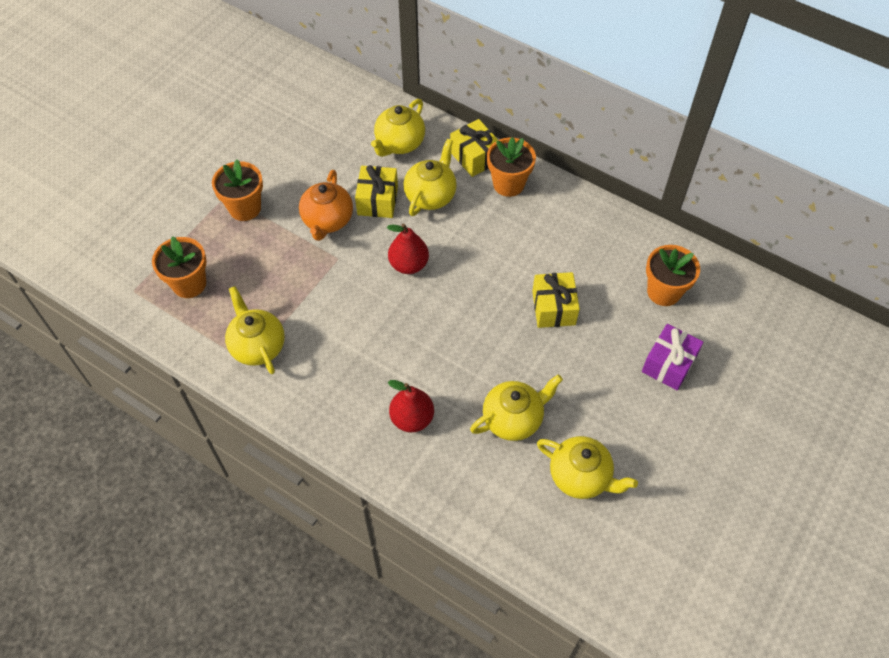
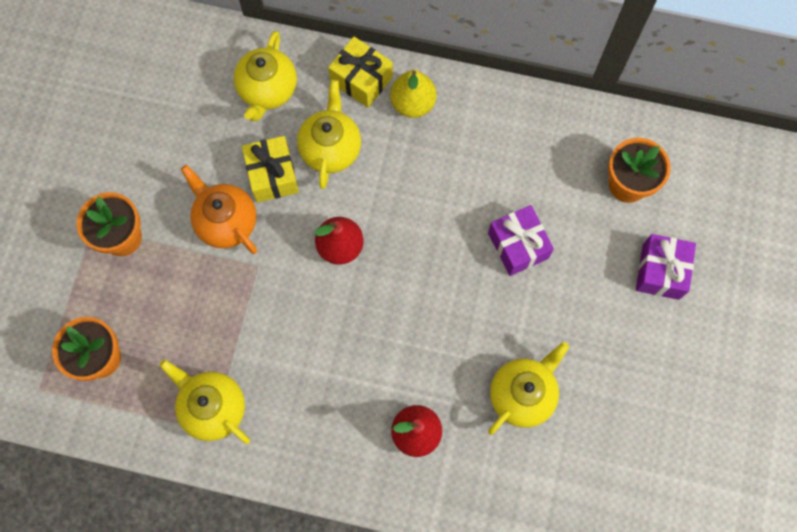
camera: 20 degrees left, 15 degrees up
orange teapot [299,170,353,241] -> orange teapot turned 150 degrees clockwise [181,165,257,254]
orange flower pot [487,137,536,197] -> yellow pear [390,70,437,118]
yellow gift [532,272,580,328] -> purple gift [488,205,554,276]
yellow teapot [537,436,638,499] -> none

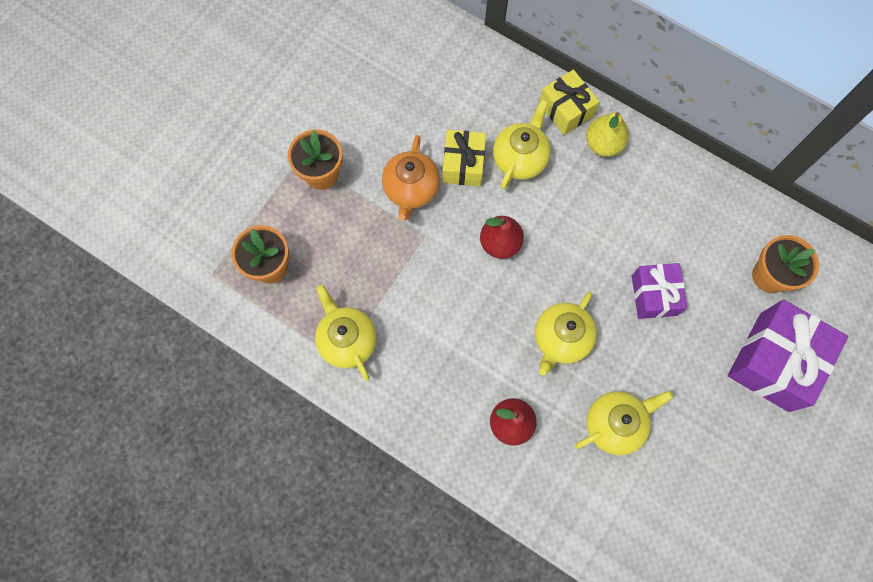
camera: 20 degrees right, 0 degrees up
orange teapot [181,165,257,254] -> orange teapot turned 150 degrees counterclockwise [382,135,440,220]
yellow teapot [234,31,297,121] -> yellow teapot moved to [535,292,597,375]
purple gift [636,234,696,300] -> purple gift [727,300,848,412], size x1.66

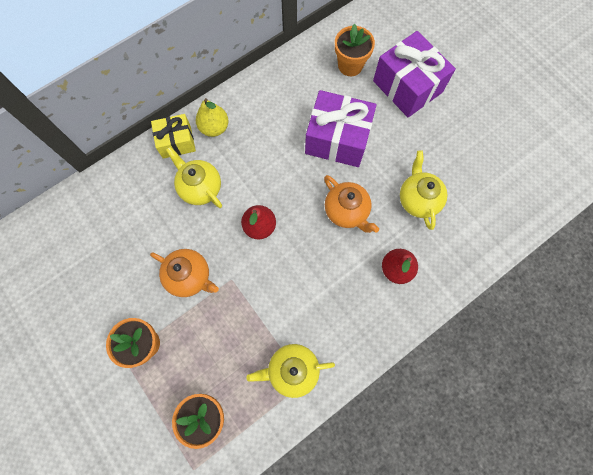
camera: 70 degrees left, 0 degrees up
yellow gift [442,130,486,186] -> none
yellow teapot [535,292,597,375] -> orange teapot [324,175,379,233]
purple gift [632,263,687,319] -> purple gift [305,90,376,167], size x1.66

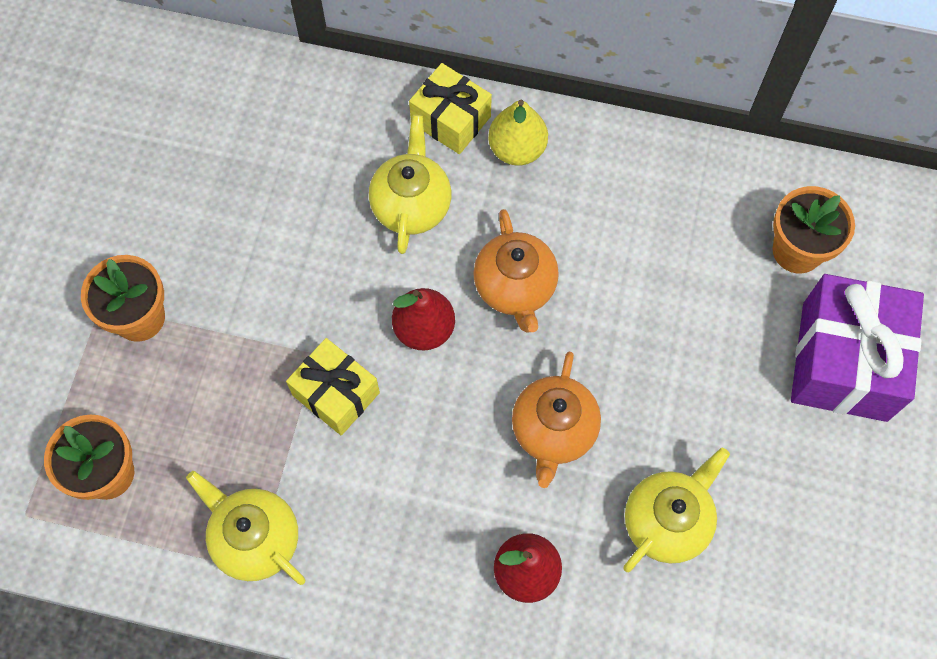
camera: 50 degrees right, 5 degrees down
orange teapot [150,249,219,297] -> orange teapot moved to [473,209,559,333]
purple gift [305,90,376,167] -> none
none -> yellow gift [286,338,380,436]

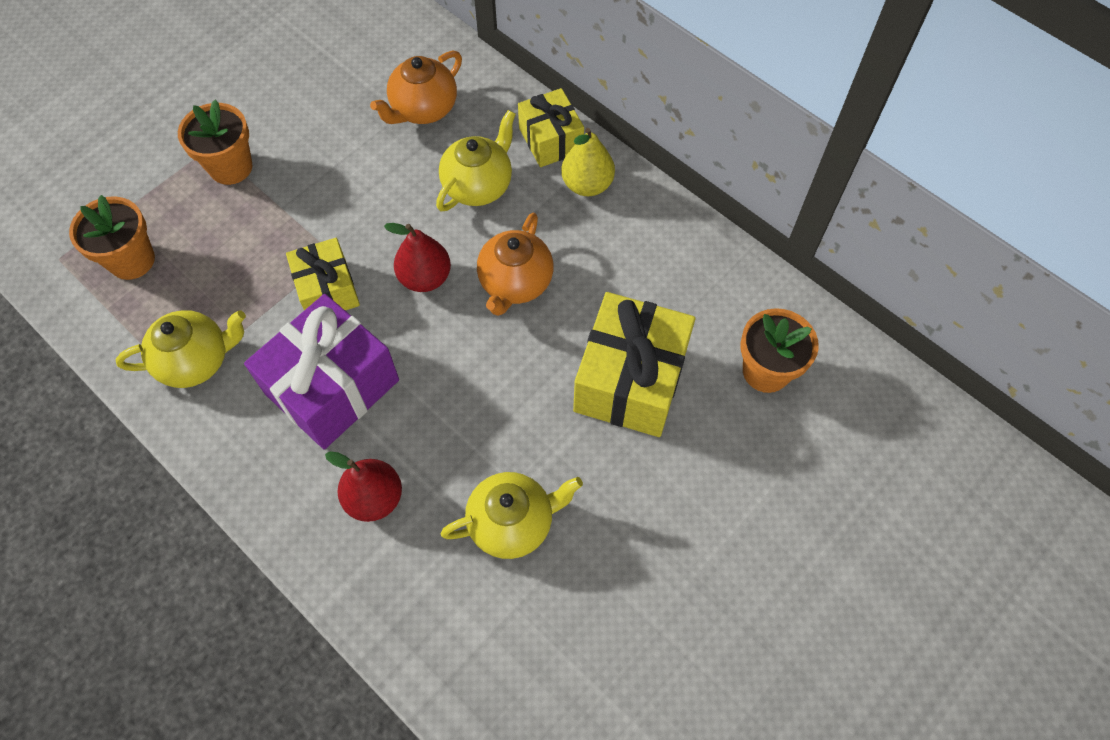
camera: 30 degrees right, 5 degrees down
yellow teapot [186,471,305,585] -> yellow teapot turned 90 degrees clockwise [115,310,246,388]
orange teapot [512,352,601,488] -> orange teapot moved to [370,51,462,124]
purple gift [791,274,924,422] -> purple gift moved to [244,294,399,450]
none -> yellow gift [573,292,695,437]

